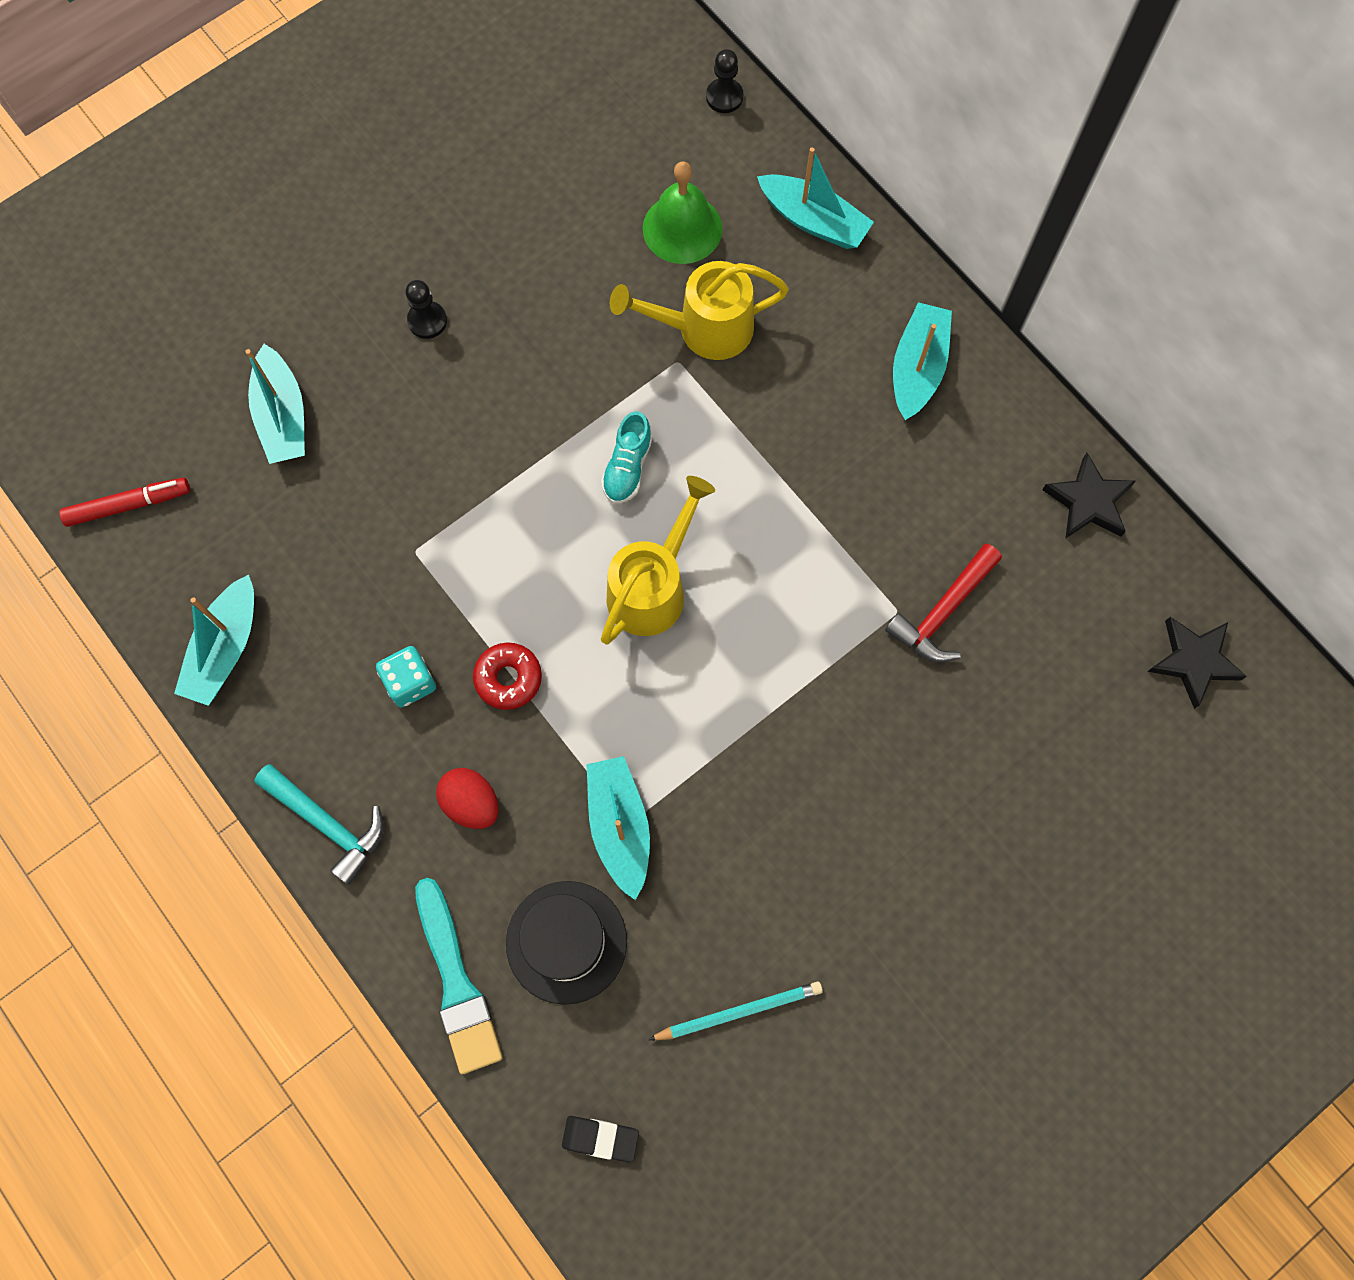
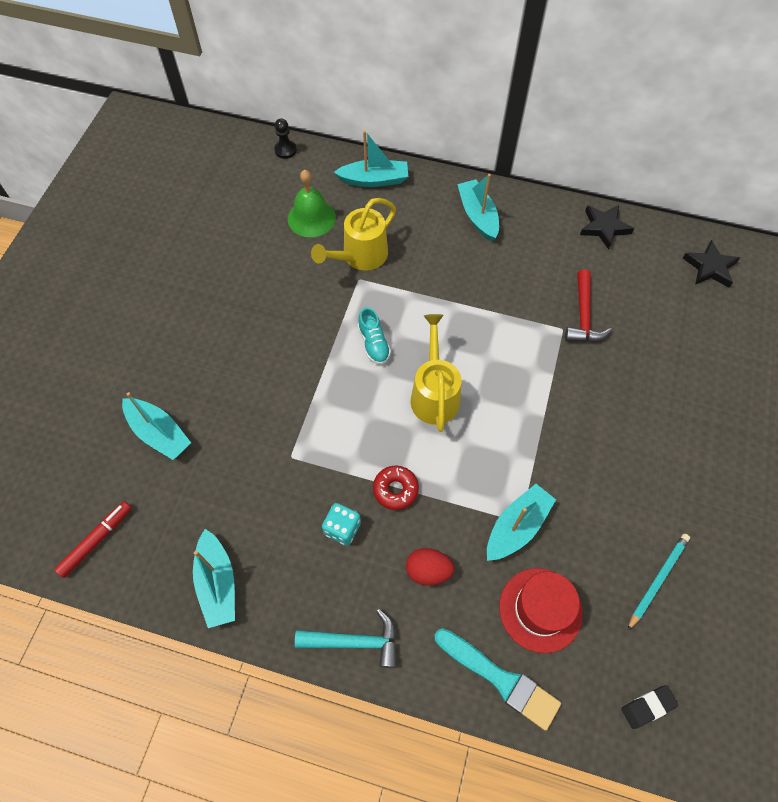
camera: 35 degrees left, 10 degrees down
black pawn [405,280,447,339] -> none
black hat [506,881,627,1005] -> red hat [499,568,582,653]
turquoise boat [586,756,650,900] -> turquoise boat turned 90 degrees clockwise [487,484,556,561]

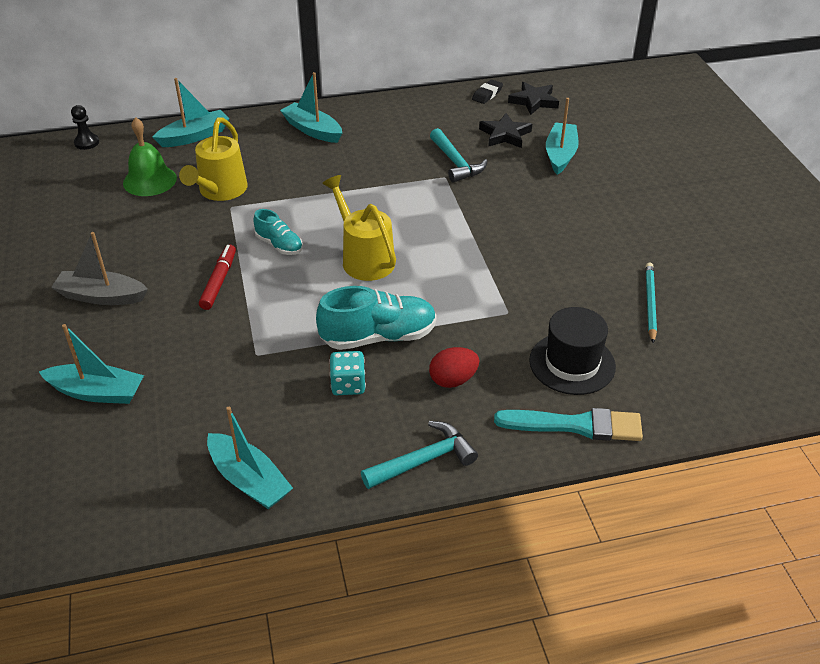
camera: 30 degrees left, 20 degrees down
red marker [54,501,132,578] -> red marker moved to [199,245,236,310]
red donut [373,466,419,510] -> turquoise shoe [316,286,437,350]
turquoise boat [487,484,556,561] -> turquoise boat moved to [546,98,579,175]
red hat [499,568,582,653] -> black hat [529,307,616,395]
red hammer [565,269,612,341] -> turquoise hammer [430,128,487,183]
black star [580,205,634,250] -> black star moved to [479,113,532,148]
black eraser [621,685,678,729] -> black eraser moved to [472,79,503,104]
none -> grey boat [51,232,148,305]

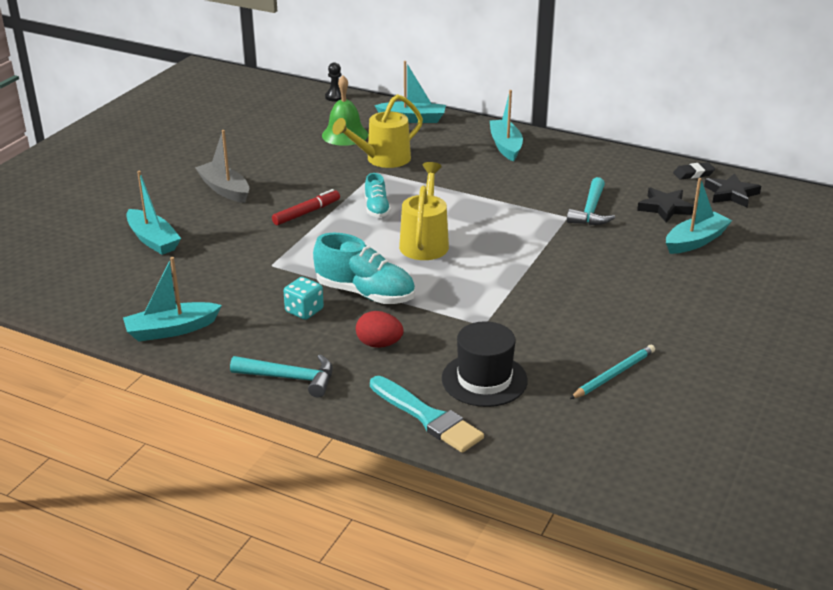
camera: 40 degrees right, 10 degrees down
turquoise boat [207,407,293,509] -> turquoise boat turned 75 degrees clockwise [123,257,222,341]

